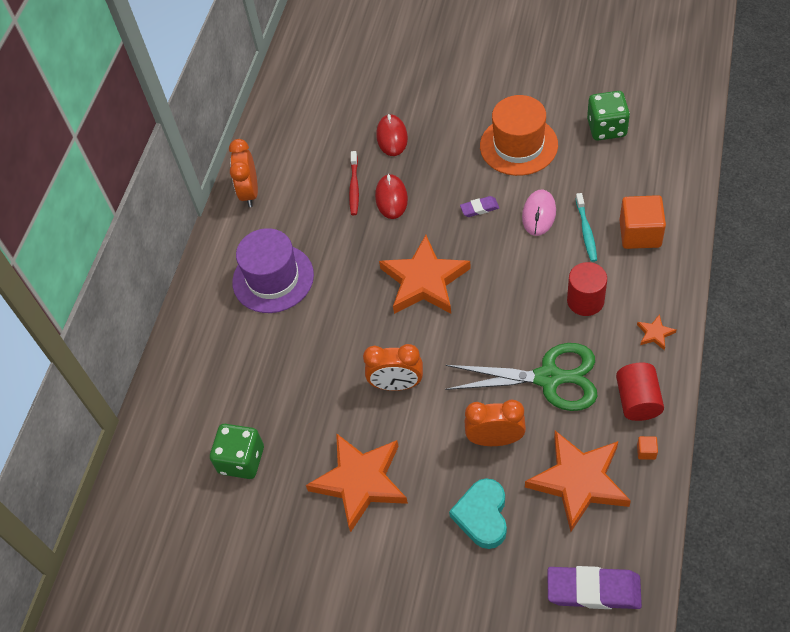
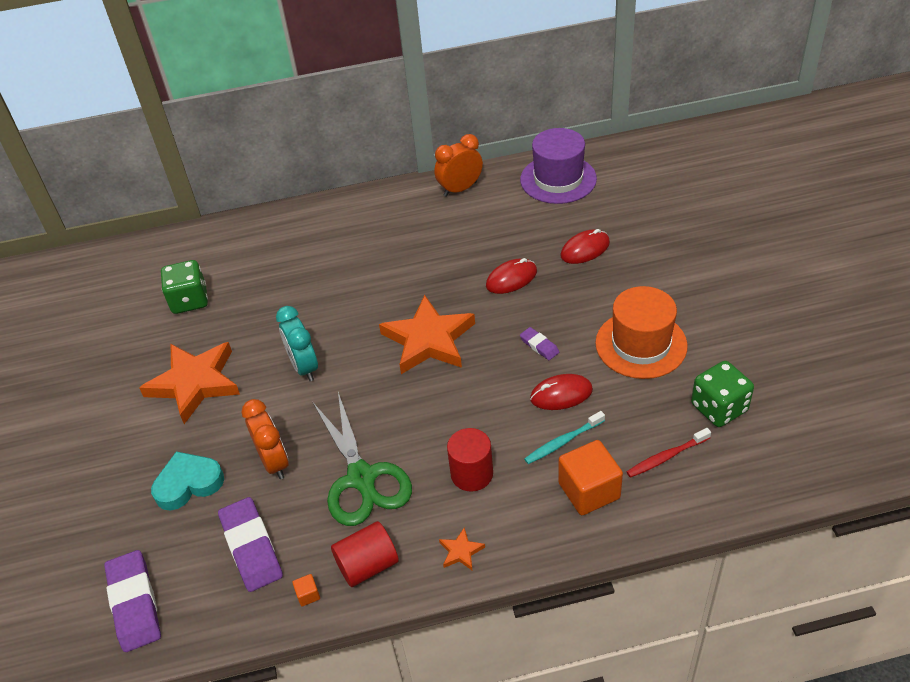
camera: 60 degrees right, 10 degrees down
purple hat [232,228,314,313] -> purple hat moved to [520,128,597,204]
red toothbrush [349,151,359,215] -> red toothbrush moved to [626,428,711,478]
orange clock [363,344,423,391] -> turquoise clock [276,306,318,381]
pink mouse [522,189,556,236] -> red mouse [530,374,593,410]
orange star [525,431,631,532] -> purple eraser [218,497,283,592]

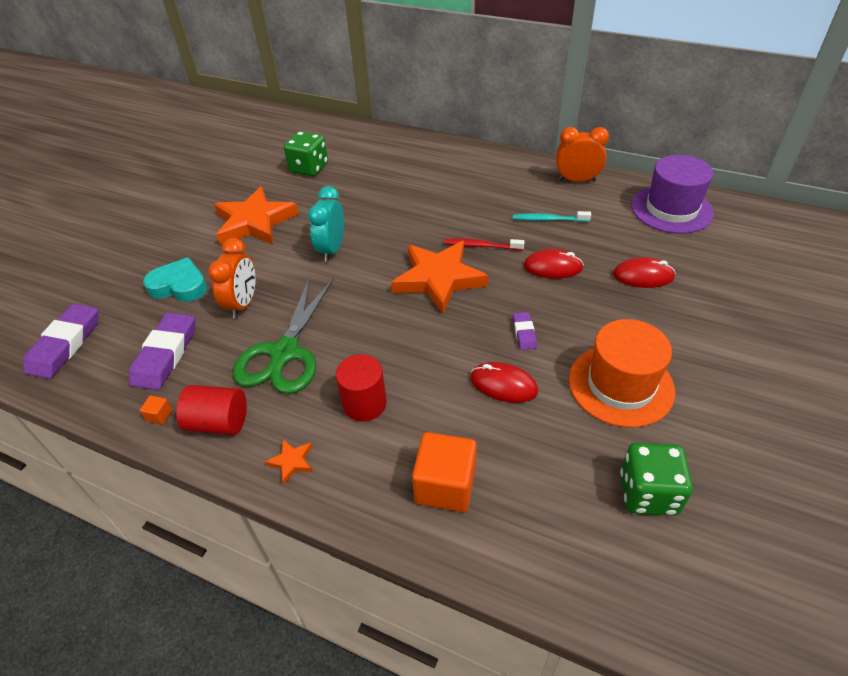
camera: 35 degrees right, 0 degrees up
turquoise toothbrush [524,411,605,464] -> turquoise toothbrush moved to [513,211,591,222]
red toothbrush [626,428,711,478] -> red toothbrush moved to [444,238,525,251]

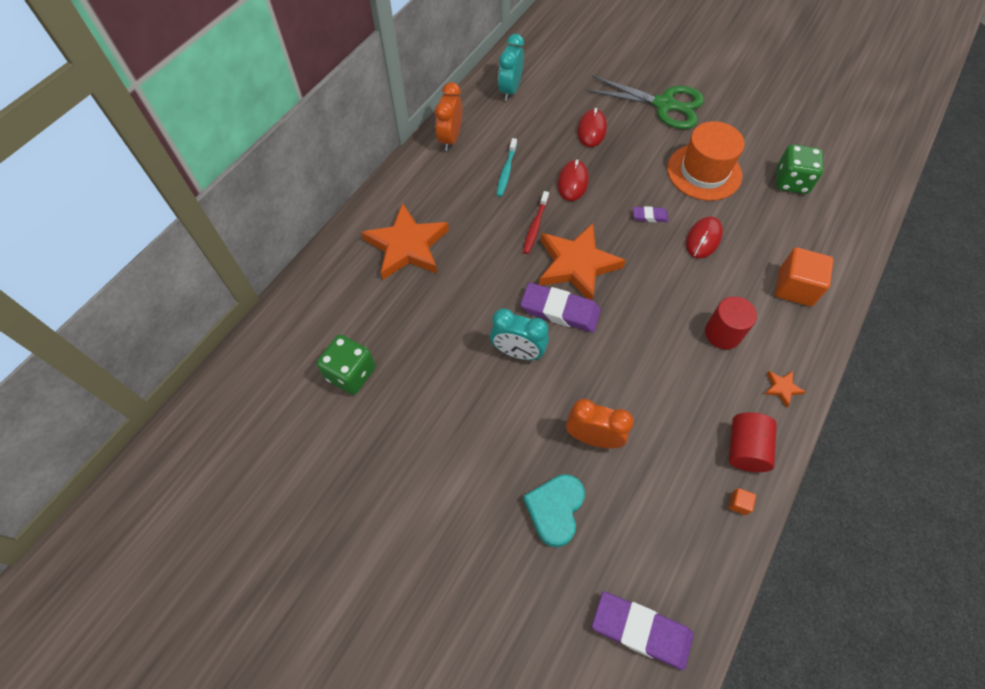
camera: 85 degrees left, 15 degrees up
purple eraser [129,312,195,390] -> purple eraser moved to [520,283,601,332]
orange star [214,186,299,245] -> orange star moved to [361,203,449,280]
green scissors [233,277,334,394] -> green scissors moved to [586,76,704,129]
purple hat [631,155,714,234] -> turquoise clock [498,34,524,101]

